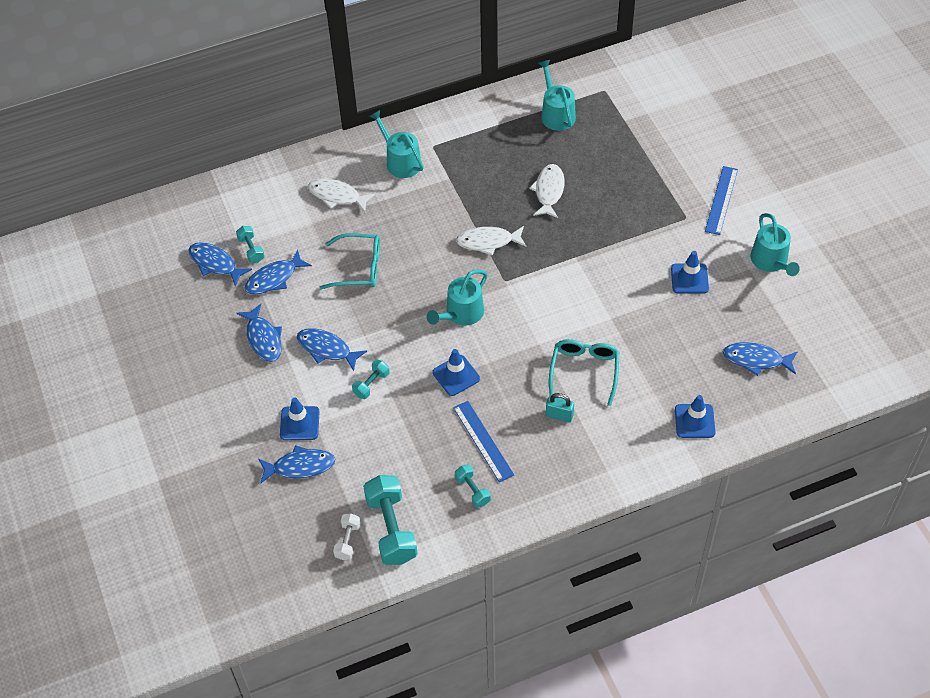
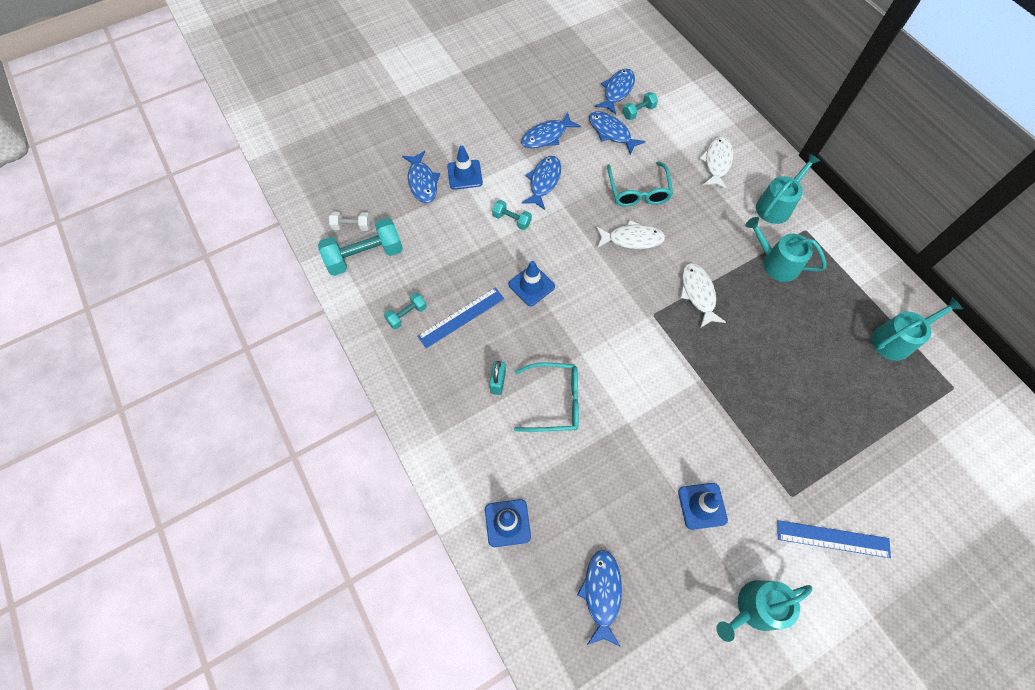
camera: 80 degrees right, 10 degrees up
turquoise watering can [427,270,488,326] -> turquoise watering can moved to [745,217,826,282]
white fish [529,164,565,218] -> white fish moved to [596,220,665,249]

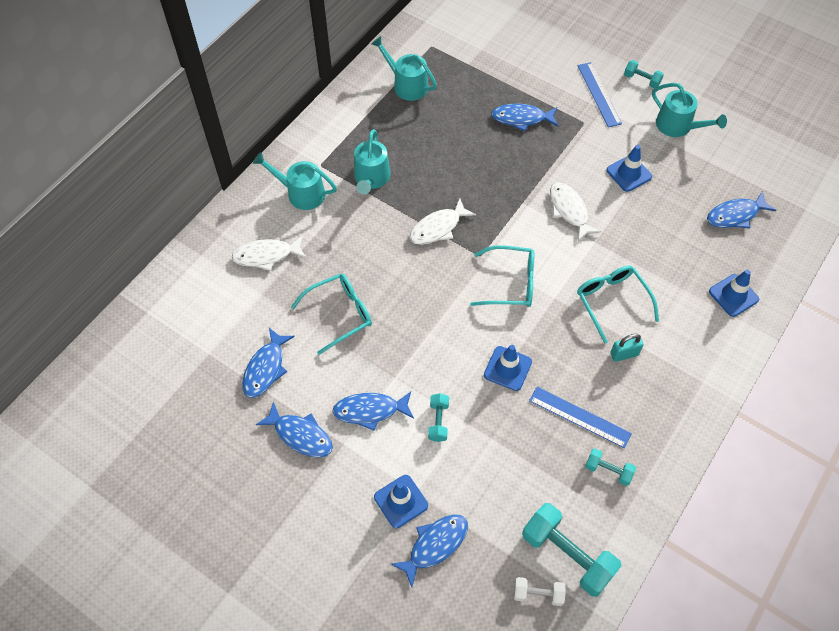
camera: 115 degrees left, 5 degrees down
white dumbbell [329,212,371,231] -> white dumbbell turned 60 degrees counterclockwise [514,577,566,606]
blue fish [595,69,635,114] -> blue fish moved to [491,104,558,132]
white fish [596,220,665,249] -> white fish moved to [550,182,601,241]
turquoise dumbbell [623,92,658,120] -> turquoise dumbbell moved to [624,60,664,88]
none -> turquoise glasses [470,245,534,307]

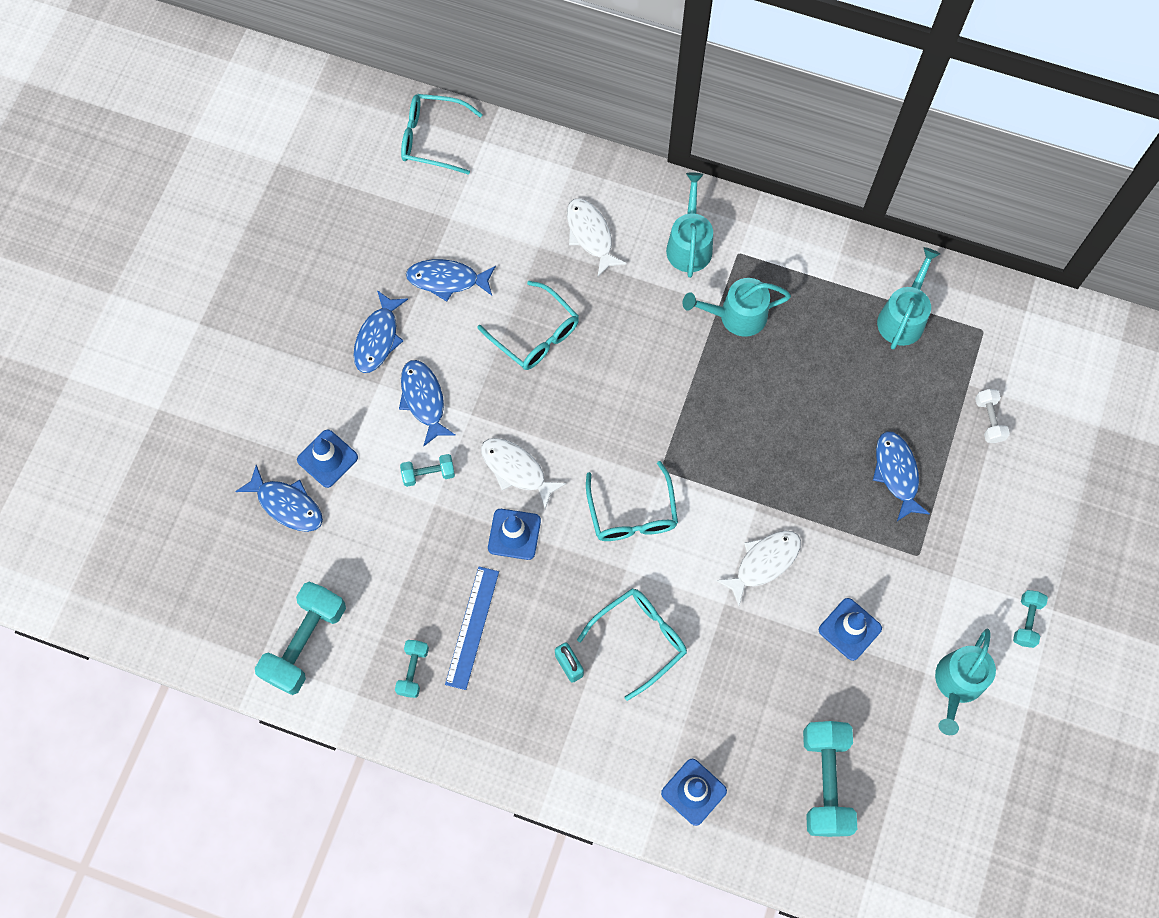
camera: 75 degrees right, 10 degrees up
white fish [410,198,476,245] -> white fish moved to [481,438,566,509]
white dumbbell [514,577,566,606] -> white dumbbell moved to [975,389,1010,443]
blue ruler [577,62,622,127] -> none
blue fish [707,191,777,229] -> turquoise dumbbell [803,721,857,837]
none -> turquoise glasses [401,94,483,175]

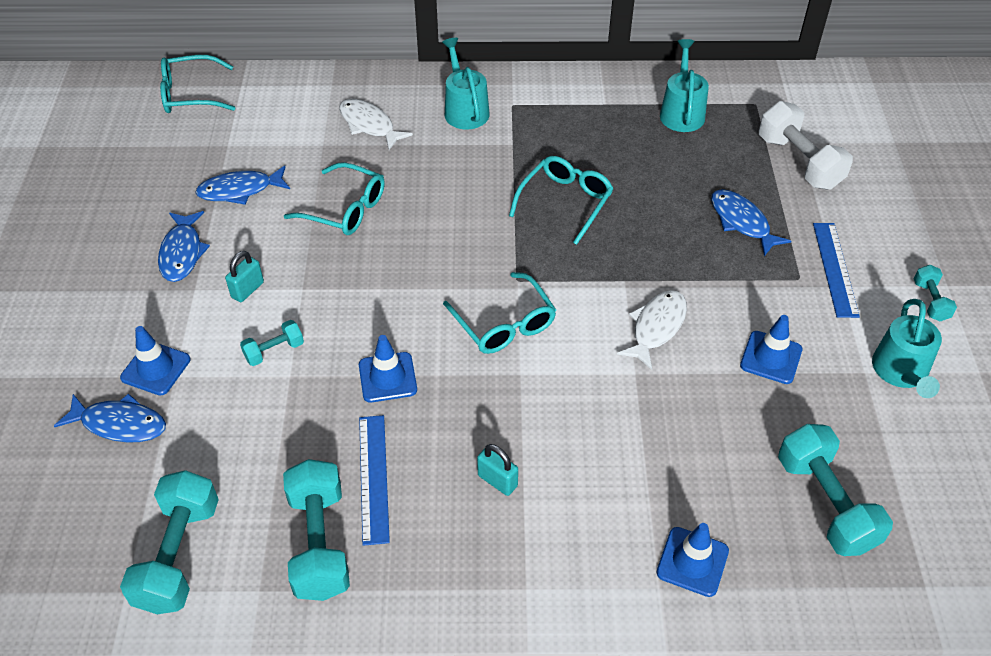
camera: 20 degrees left, 20 degrees down
turquoise dumbbell [395,640,429,698] -> turquoise dumbbell [283,459,350,601], size x1.95
blue fish [399,360,455,446] -> turquoise padlock [225,251,264,302]
white fish [481,438,566,509] -> none
turquoise glasses [577,588,687,701] -> turquoise glasses moved to [509,156,613,245]
turquoise watering can [683,278,791,337] -> none
white dumbbell [975,389,1010,443] -> white dumbbell [759,101,853,190], size x1.95
none -> blue ruler [813,223,860,318]

